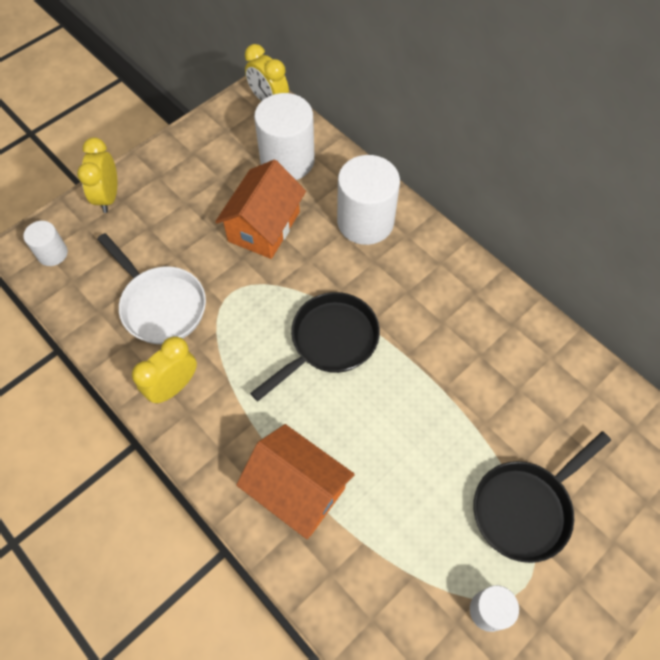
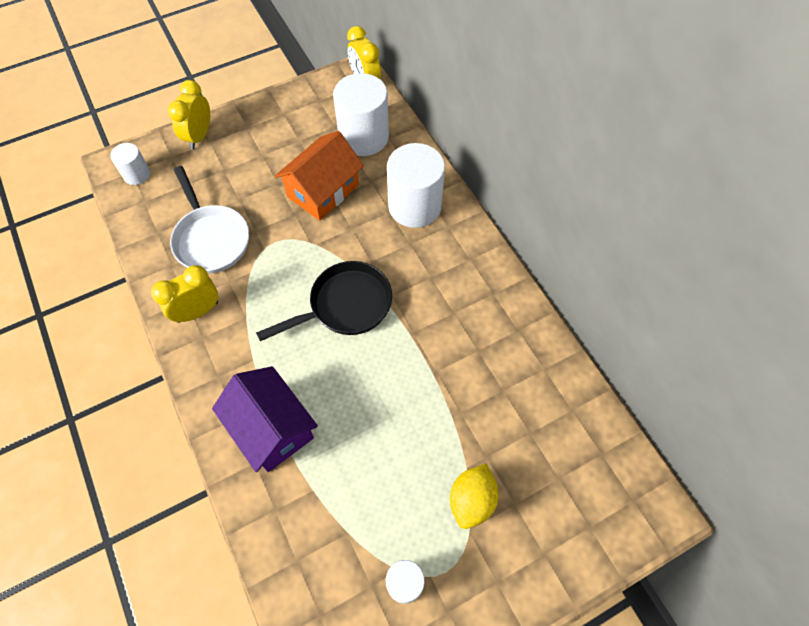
camera: 15 degrees right, 0 degrees up
orange house [236,424,355,539] -> purple house [212,366,318,472]
black pan [473,431,611,563] -> yellow lemon [450,463,499,529]

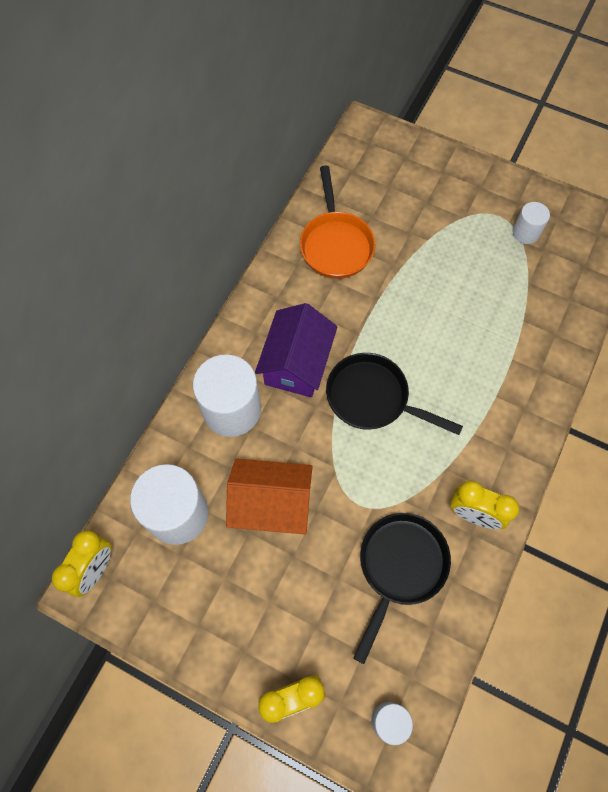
camera: 125 degrees left, 5 degrees up
white pan [170,166,249,273] -> black pan [353,513,451,664]
purple house [212,366,318,472] -> purple house moved to [255,303,337,397]
yellow lemon [450,463,499,529] -> none
none -> orange pan [300,166,375,279]

